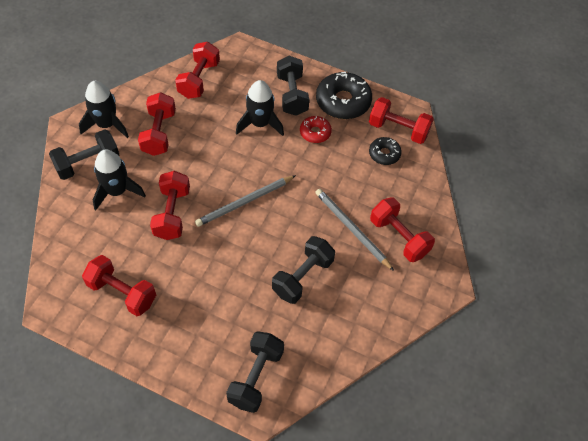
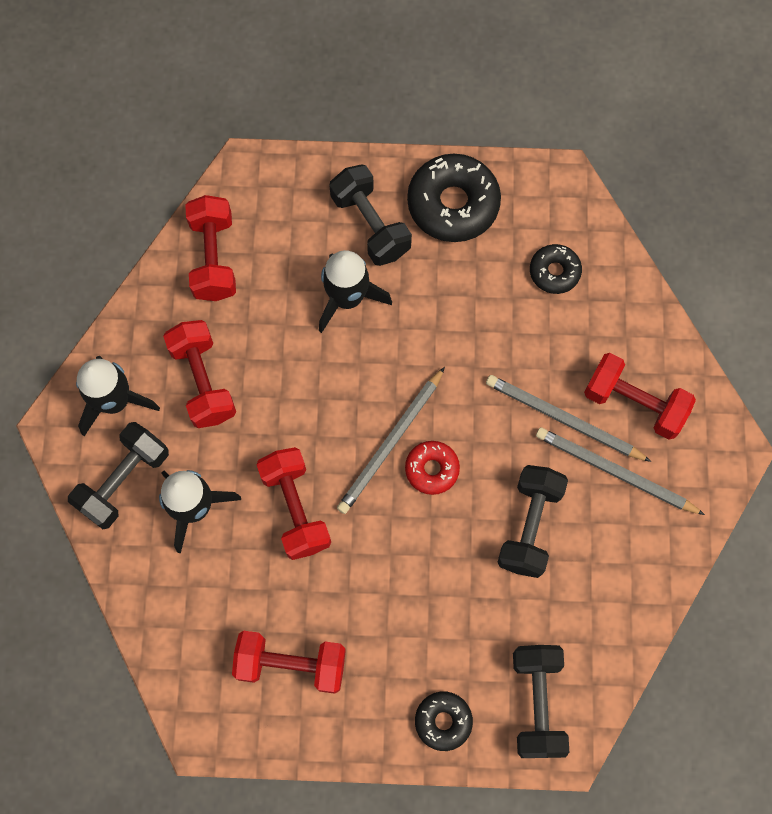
camera: 20 degrees left, 15 degrees up
red donut [300,116,332,143] -> red donut moved to [405,441,460,495]
red dumbbell [369,97,434,144] -> none
none -> black donut [415,691,473,751]
none -> grey pencil [536,427,705,515]

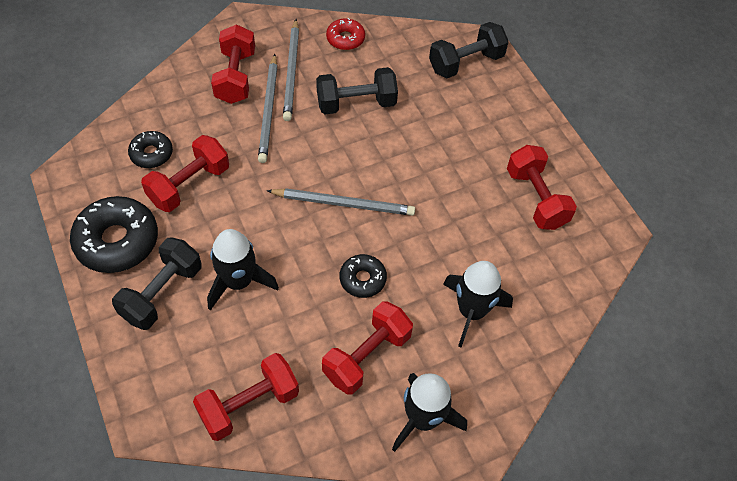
camera: 120 degrees left, 15 degrees down
black dumbbell [68,422,169,529] -> none
red dumbbell [256,447,331,560] -> red dumbbell moved to [141,135,229,212]
red donut [405,441,460,495] -> red donut moved to [326,18,365,50]
black donut [415,691,473,751] -> black donut moved to [340,254,387,298]

